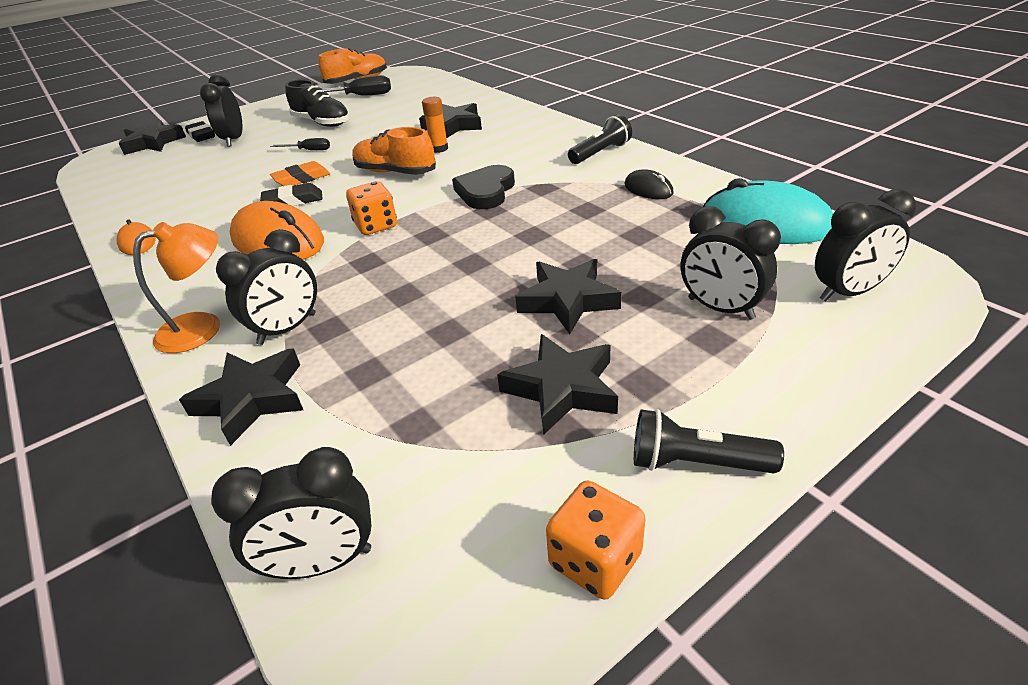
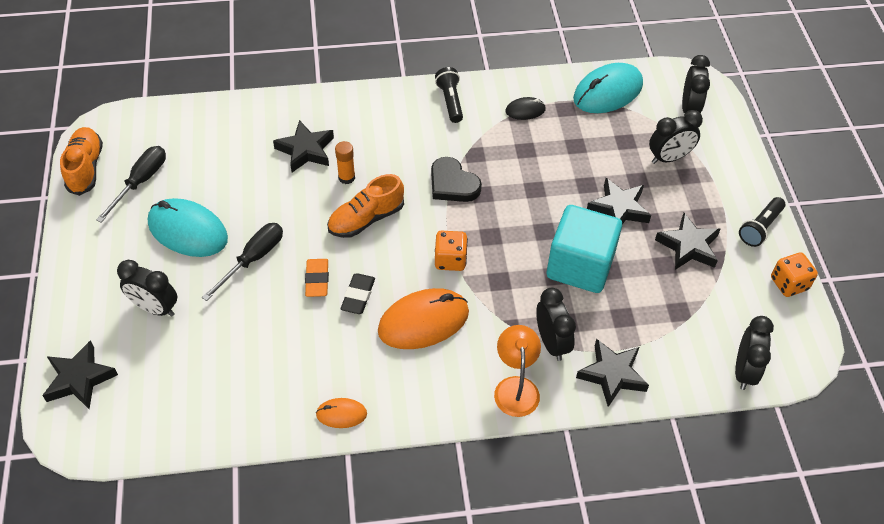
camera: 65 degrees left, 15 degrees up
black eraser [185,121,215,142] -> none
black screwdriver [270,138,330,150] -> black screwdriver [202,223,283,301], size x1.74
black shoe [285,80,350,127] -> turquoise mouse [148,198,228,257]
none -> turquoise cube [547,205,622,293]

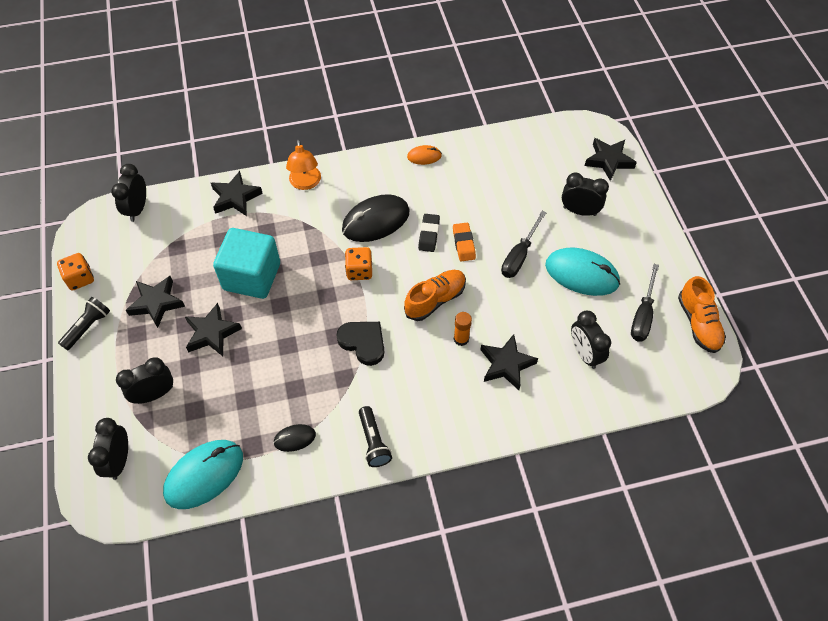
camera: 175 degrees right, 5 degrees up
orange mouse [378,288,469,349] -> black mouse [342,194,410,242]
black clock [536,288,576,361] -> black clock moved to [571,310,611,369]

